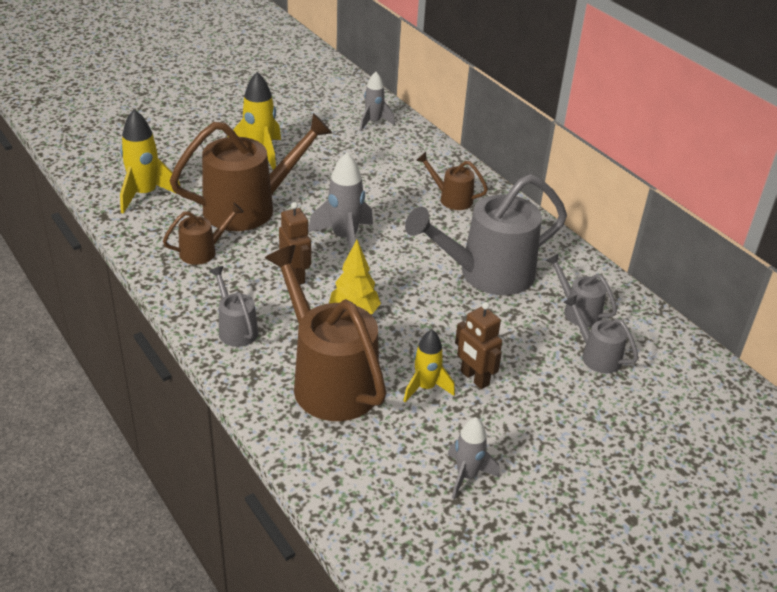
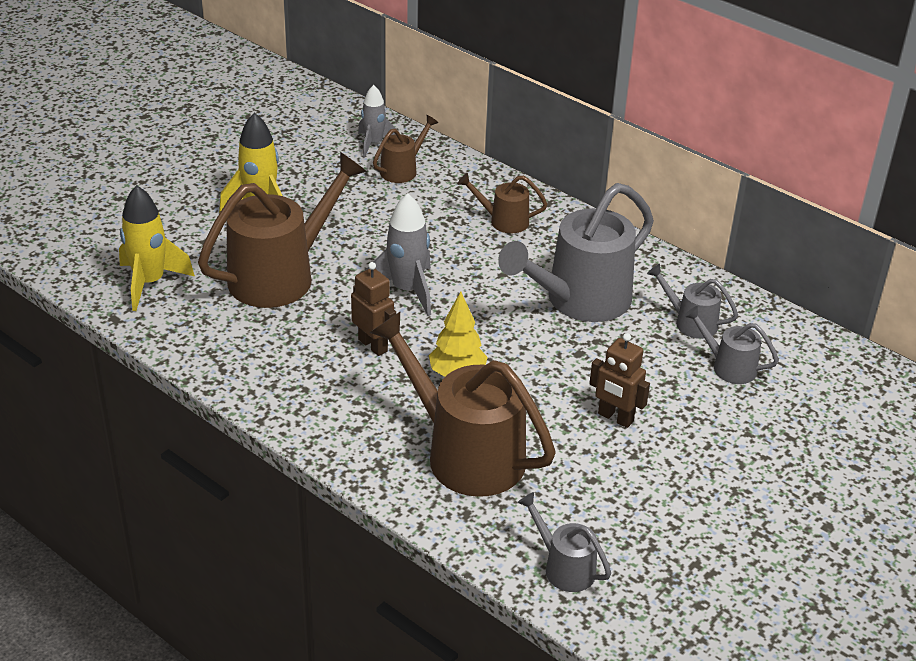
camera: 15 degrees left, 0 degrees up
brown watering can [163,203,244,265] -> brown watering can moved to [373,115,438,183]
grey watering can [209,266,258,347] -> grey watering can moved to [517,492,611,592]
yellow rocket [403,330,455,402] -> none
grey rocket [448,417,499,499] -> none

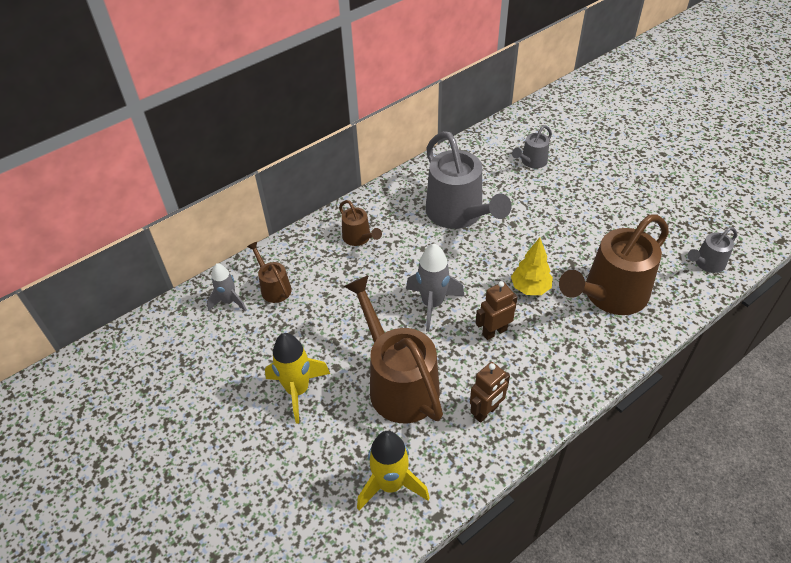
camera: 75 degrees left, 10 degrees up
brown watering can [458,173,547,234] -> brown watering can turned 60 degrees counterclockwise [339,200,382,246]
brown robot [589,333,650,428] -> brown robot moved to [470,362,510,423]
grey watering can [647,264,738,339] -> none

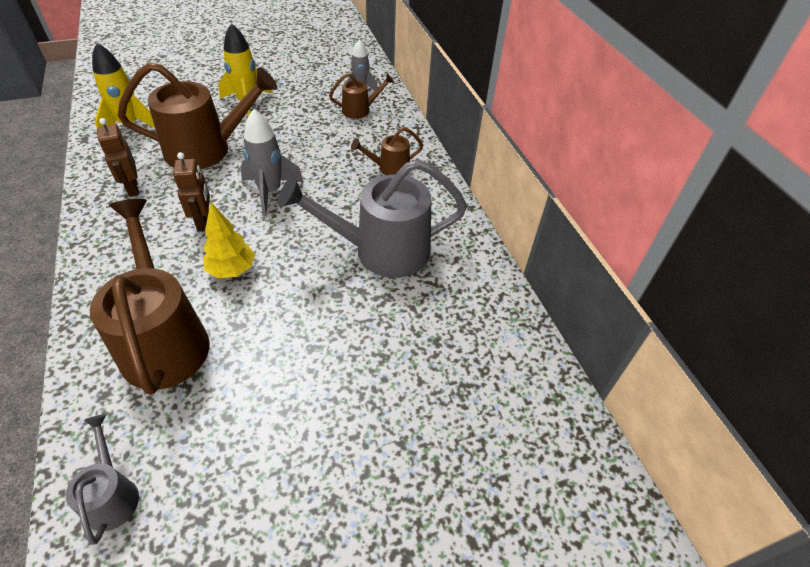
camera: 105 degrees right, 0 degrees up
grey watering can [512,125,552,168] -> none

